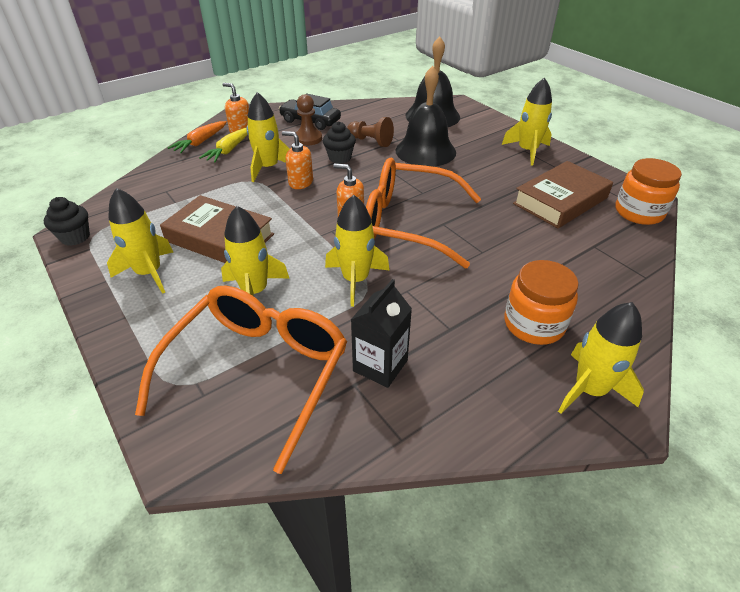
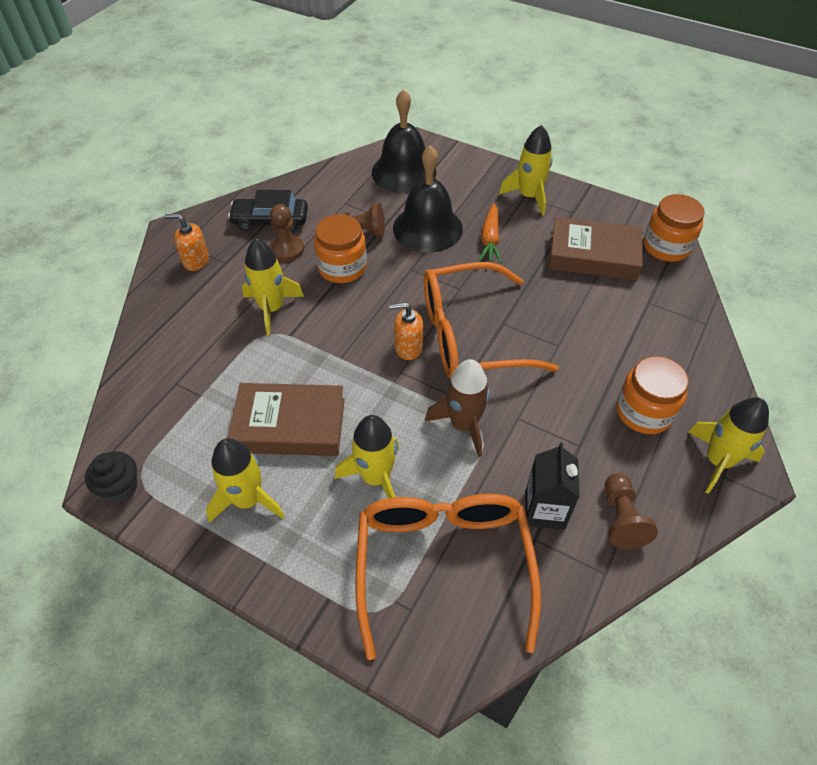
camera: 25 degrees left, 10 degrees up
orange carrot [167,121,227,153] -> orange carrot moved to [479,203,502,263]
yellow carrot [199,128,248,162] -> none
orange soap dispenser [282,131,313,189] -> none
black cupcake [323,121,356,164] -> orange jar [314,214,367,283]
yellow rocket [325,195,390,307] -> brown rocket [425,359,490,457]
brown book [513,161,613,228] -> brown book turned 75 degrees clockwise [548,217,643,281]
none -> brown pawn [605,473,658,549]

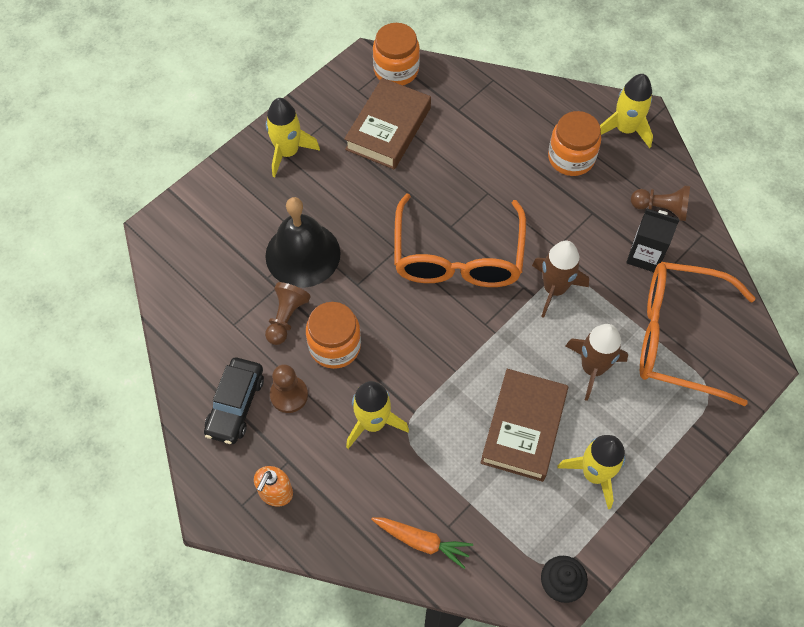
camera: 75 degrees left, 10 degrees up
yellow rocket [335,415,399,498] -> brown rocket [565,324,628,401]
black bell [372,89,436,193] -> none
orange soap dispenser [389,302,423,360] -> none
orange carrot [479,203,502,263] -> orange carrot moved to [371,517,473,569]

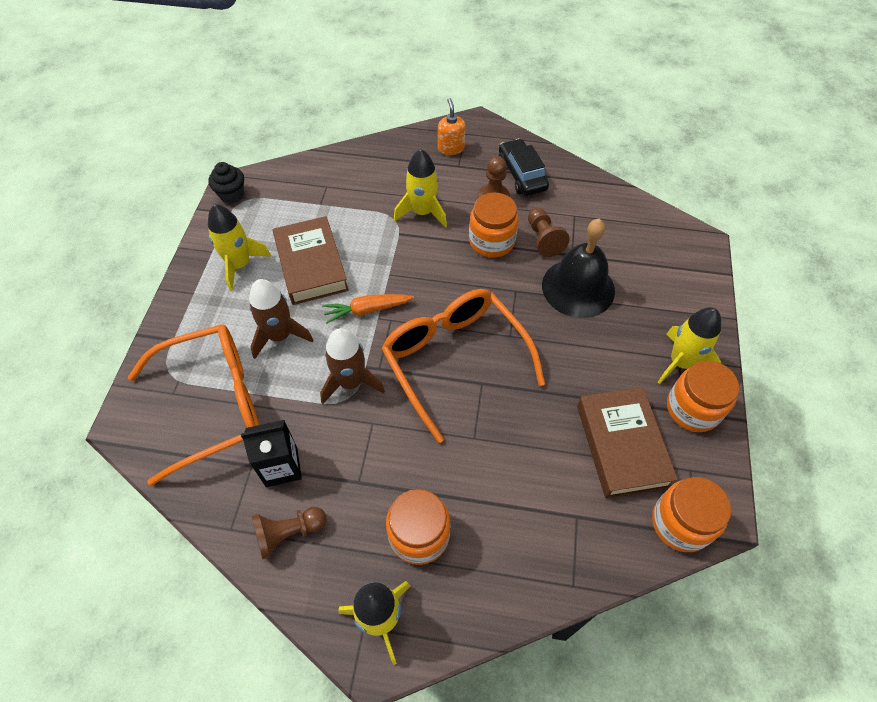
camera: 145 degrees right, 5 degrees down
orange carrot [371,517,473,569] -> orange carrot moved to [322,294,414,324]
none -> orange jar [667,361,739,432]

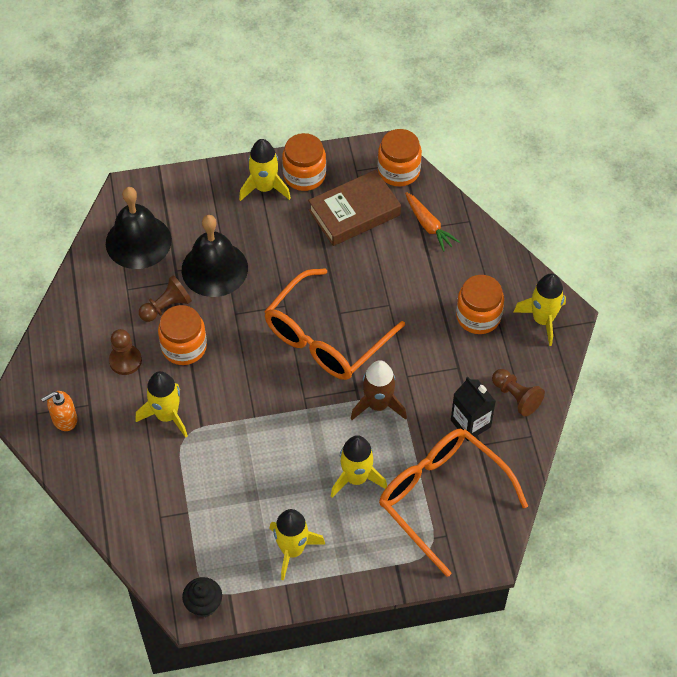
camera: 110 degrees left, 0 degrees up
brown rocket [249,279,314,359] -> yellow rocket [331,435,387,498]
brown book [273,216,349,305] -> none
orange carrot [322,294,414,324] -> orange carrot moved to [405,192,460,252]
black car [499,139,549,196] -> none
none -> black bell [106,187,172,269]

